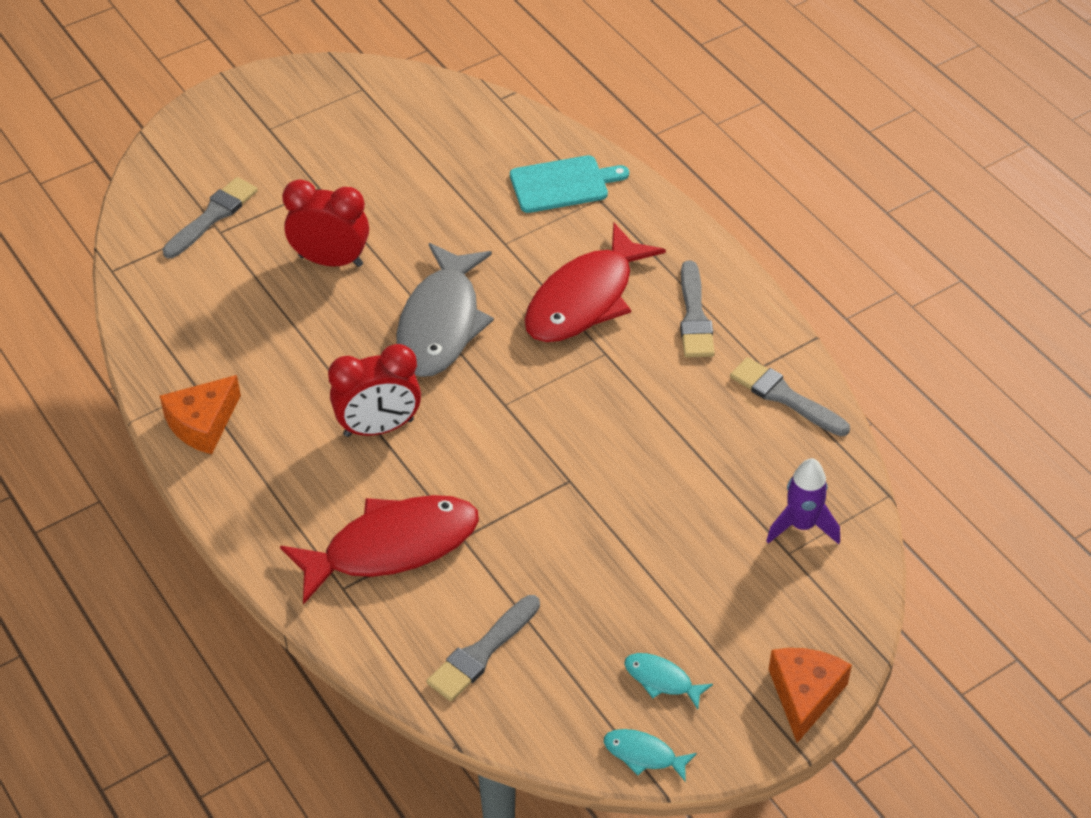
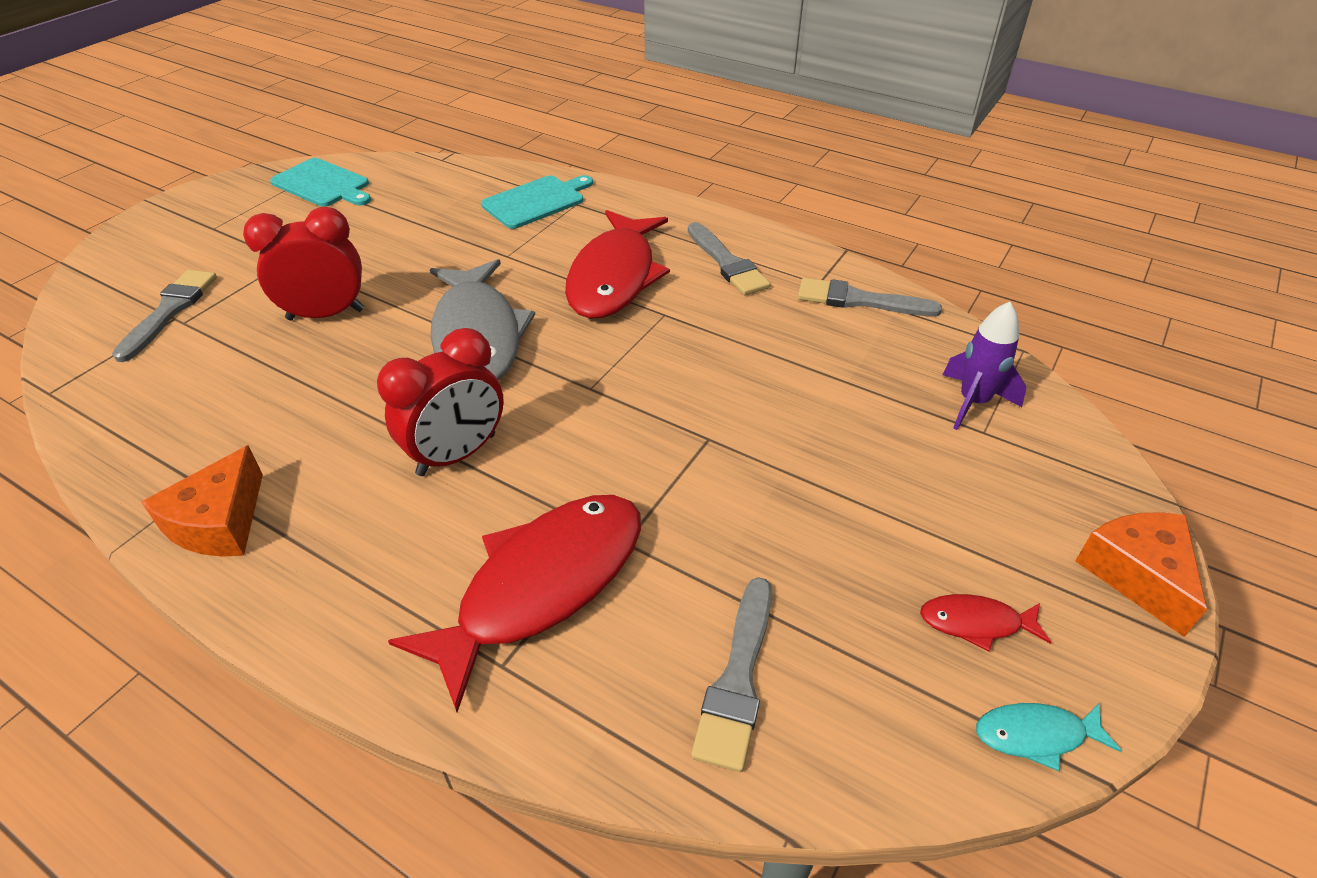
camera: 25 degrees left, 5 degrees down
turquoise fish [624,653,713,709] -> red fish [920,594,1051,651]
none -> turquoise cutting board [270,158,371,207]

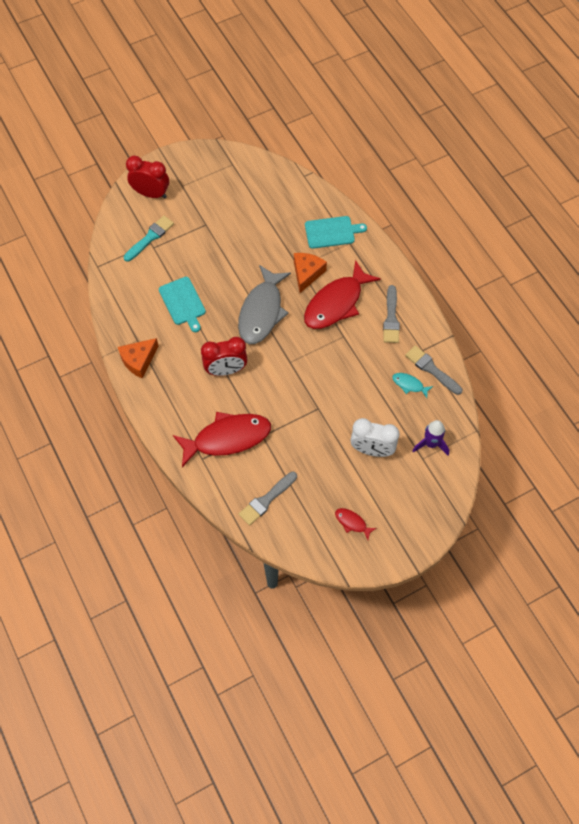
camera: 30 degrees right, 20 degrees up
grey brush [112,270,217,362] -> turquoise brush [124,216,174,262]
red clock [243,207,364,320] -> red clock moved to [126,156,169,199]
turquoise cutting board [270,158,371,207] -> turquoise cutting board moved to [159,277,206,332]
turquoise fish [976,703,1121,771] -> turquoise fish moved to [392,373,433,398]
orange cheese [1075,512,1207,637] -> orange cheese moved to [294,253,327,293]
none -> white clock [351,418,399,457]

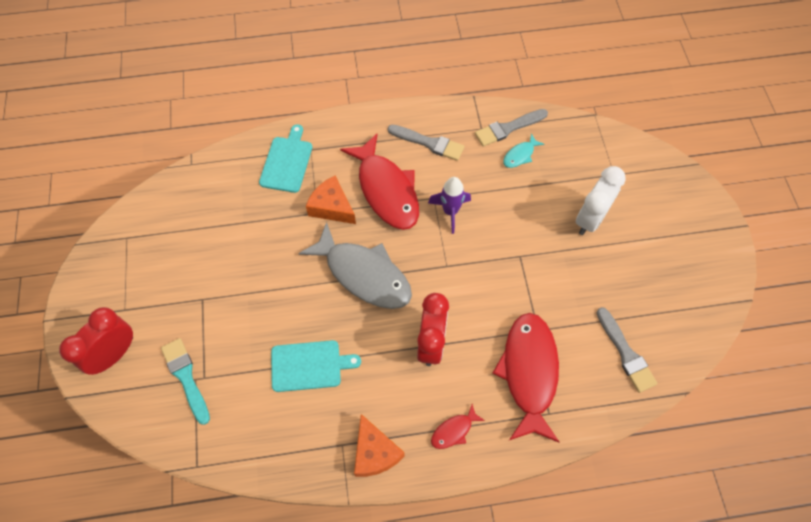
camera: 70 degrees left, 0 degrees up
red fish [335,508,377,540] -> red fish moved to [431,404,485,449]
purple rocket [413,420,449,456] -> purple rocket moved to [428,177,471,234]

